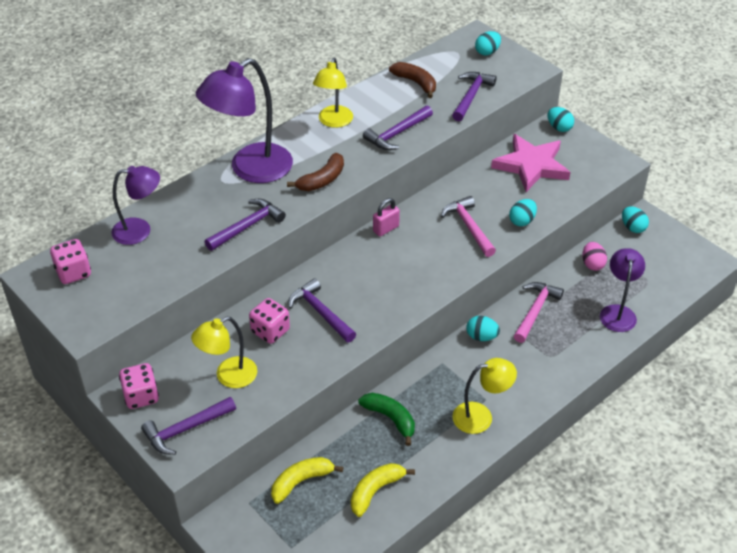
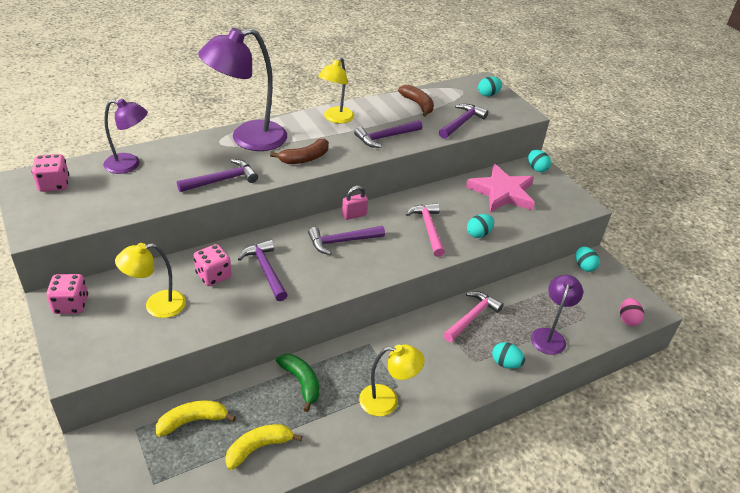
camera: 10 degrees right, 5 degrees down
purple hammer [141,397,236,455] -> purple hammer moved to [308,226,385,255]
turquoise egg [466,316,500,341] -> turquoise egg moved to [492,342,525,369]
pink egg [582,242,607,271] -> pink egg moved to [620,298,644,326]

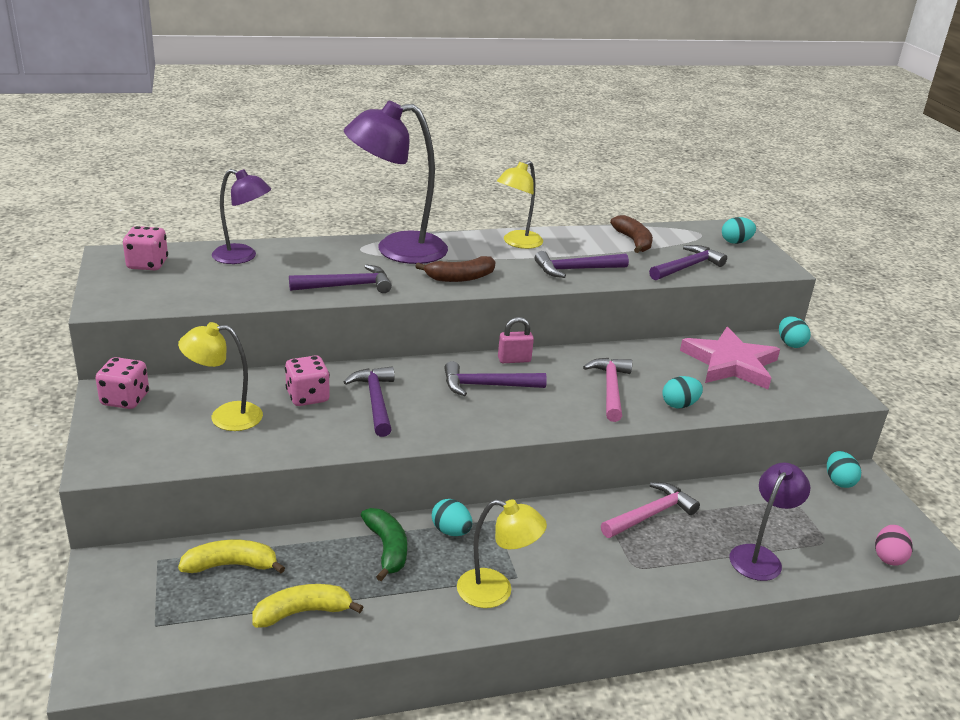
camera: 15 degrees right, 10 degrees down
turquoise egg [492,342,525,369] -> turquoise egg moved to [432,499,472,536]

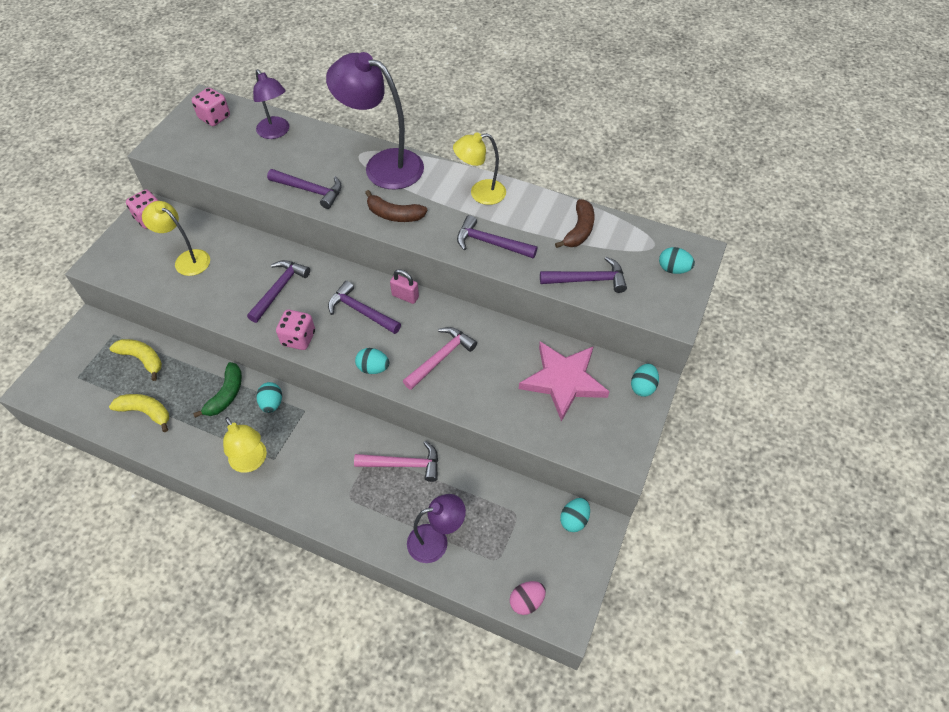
camera: 40 degrees right, 25 degrees up
pink dice [285,355,330,406] -> pink dice moved to [276,310,315,350]
turquoise egg [662,376,703,408] -> turquoise egg moved to [355,348,389,374]

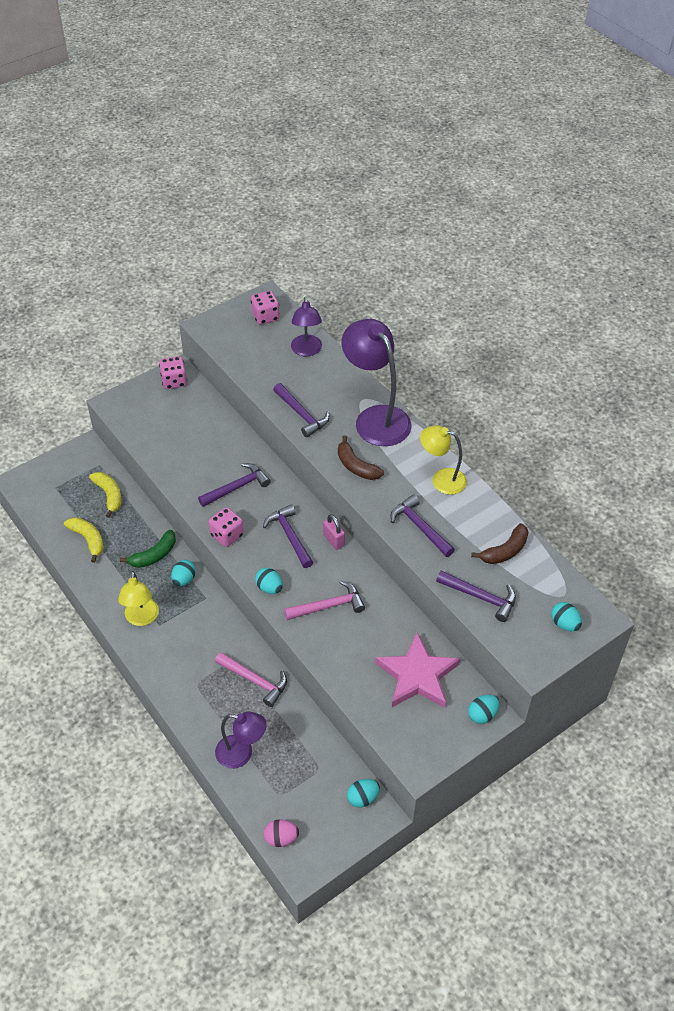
camera: 30 degrees right, 5 degrees down
yellow lamp [142,201,210,276] -> none

